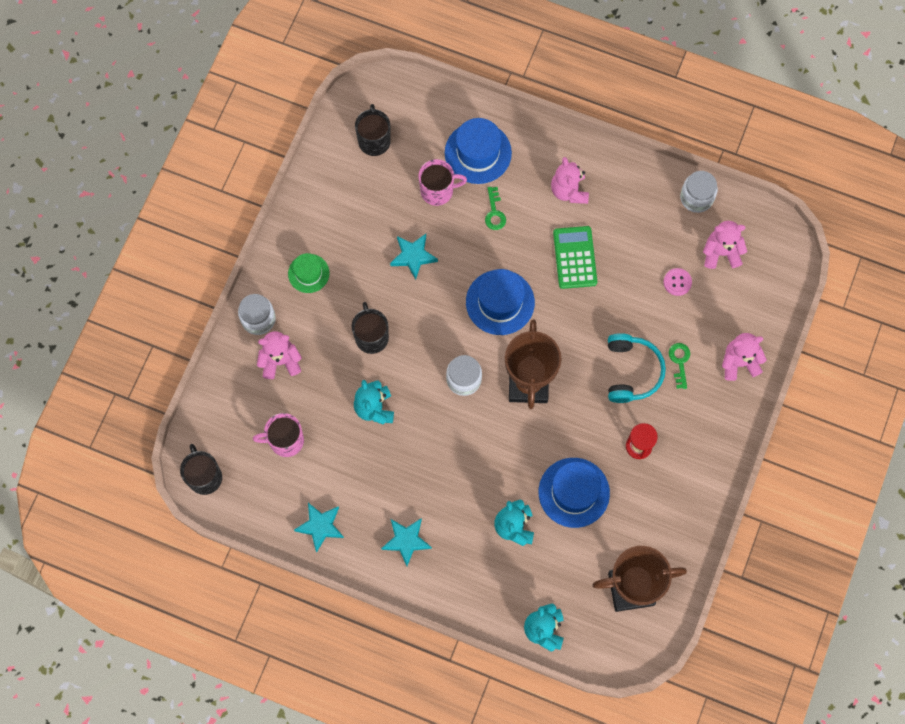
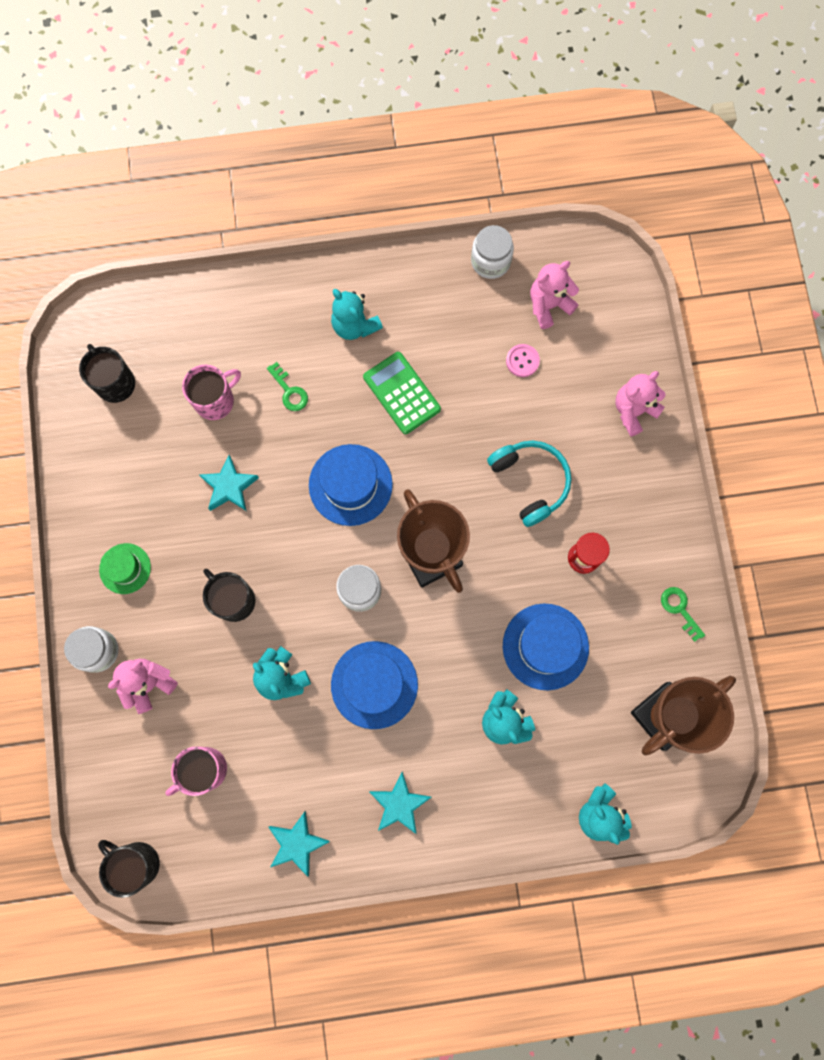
camera: 30 degrees left, 5 degrees up
blue hat [445,118,512,184] -> blue hat moved to [331,641,418,729]
pink teddy bear [551,157,589,204] -> turquoise teddy bear [331,289,383,340]
green key [669,343,690,389] -> green key moved to [661,587,705,642]

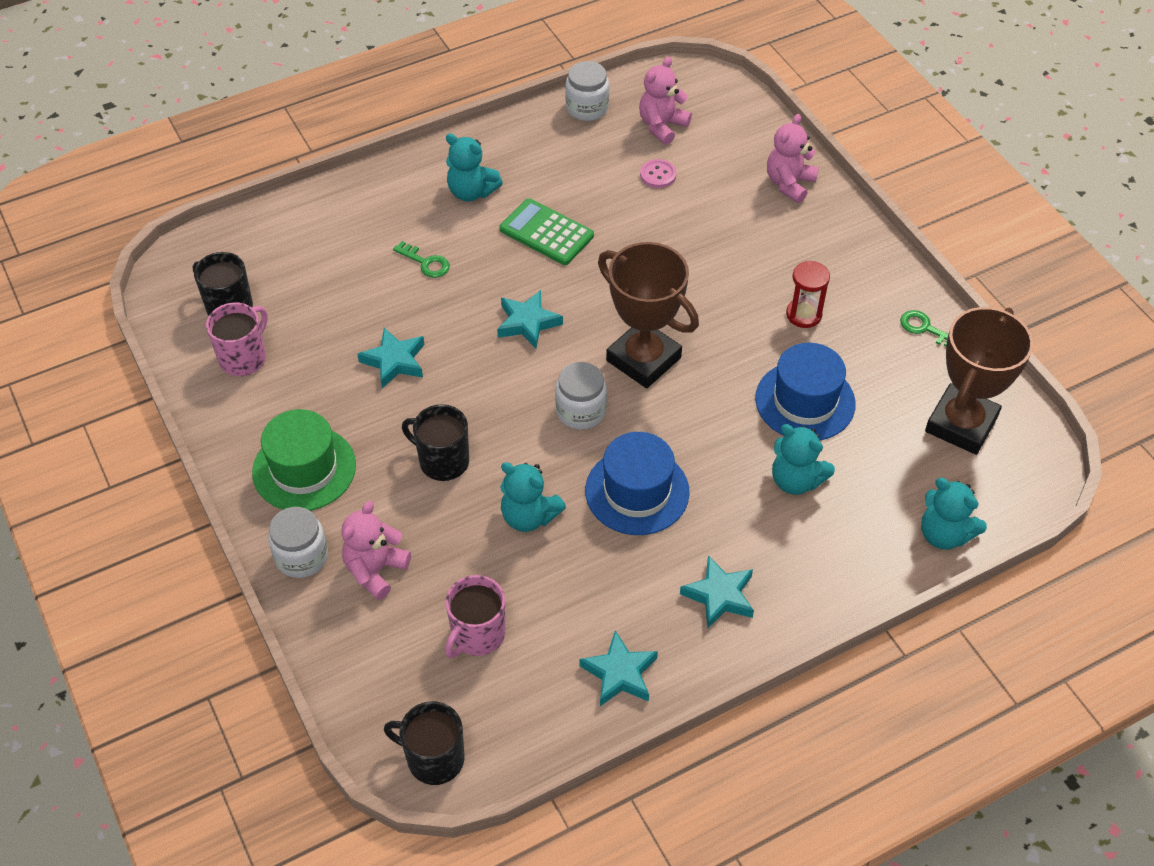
camera: 20 degrees left, 25 degrees down
green hat [99,543,151,594] -> green hat [252,409,356,511], size x1.65
pink mug [182,365,241,420] -> pink mug moved to [206,303,268,376]
blue hat [309,444,393,526] -> turquoise star [497,290,563,349]
turquoise headphones [487,440,572,527] -> none

